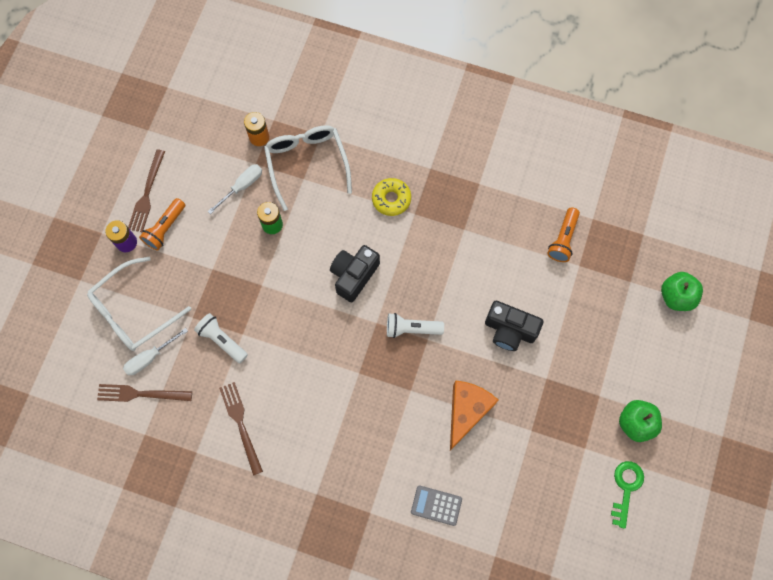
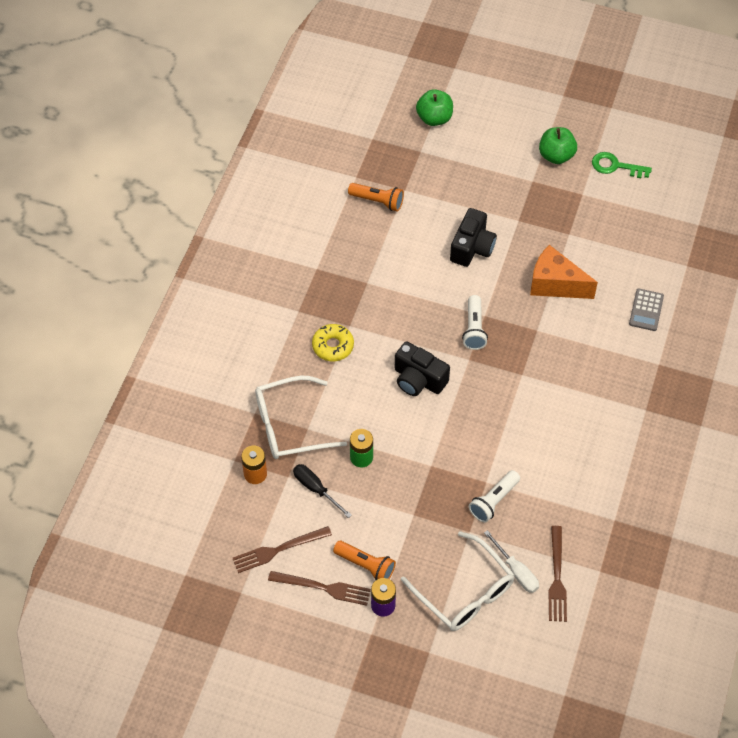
camera: 90 degrees left, 15 degrees down
white screwdriver [208,164,262,214] -> black screwdriver [293,464,352,518]
brown fork [219,382,263,476] -> brown fork moved to [232,526,332,573]

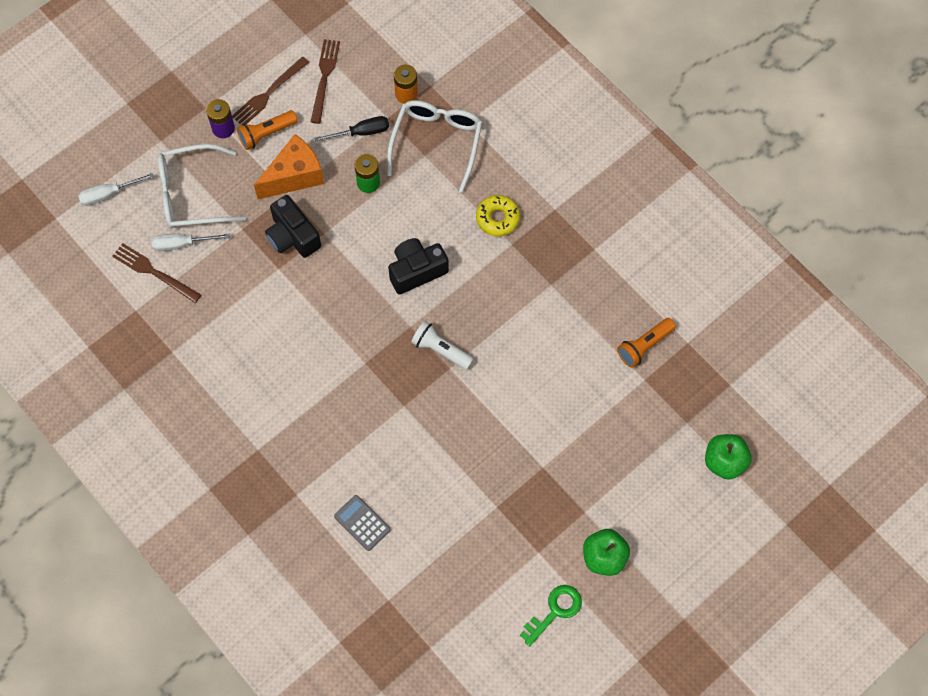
camera: 120 degrees right, 10 degrees up
black camera [450,208,497,267] -> black camera moved to [265,195,321,258]
white flashlight [469,470,520,523] -> none
orange cheese [530,245,598,299] -> orange cheese moved to [254,134,324,199]
none -> white screwdriver [78,173,154,206]

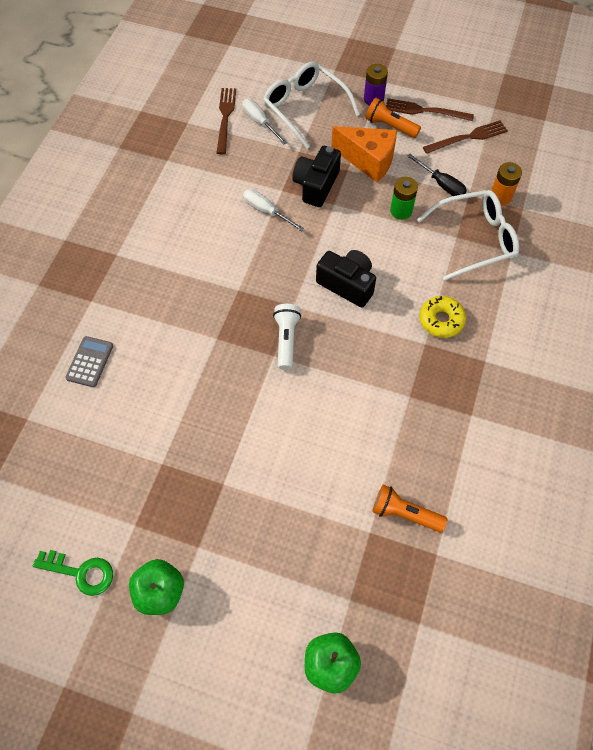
camera: 60 degrees right, 5 degrees down
white screwdriver [78,173,154,206] -> white screwdriver moved to [243,189,304,232]

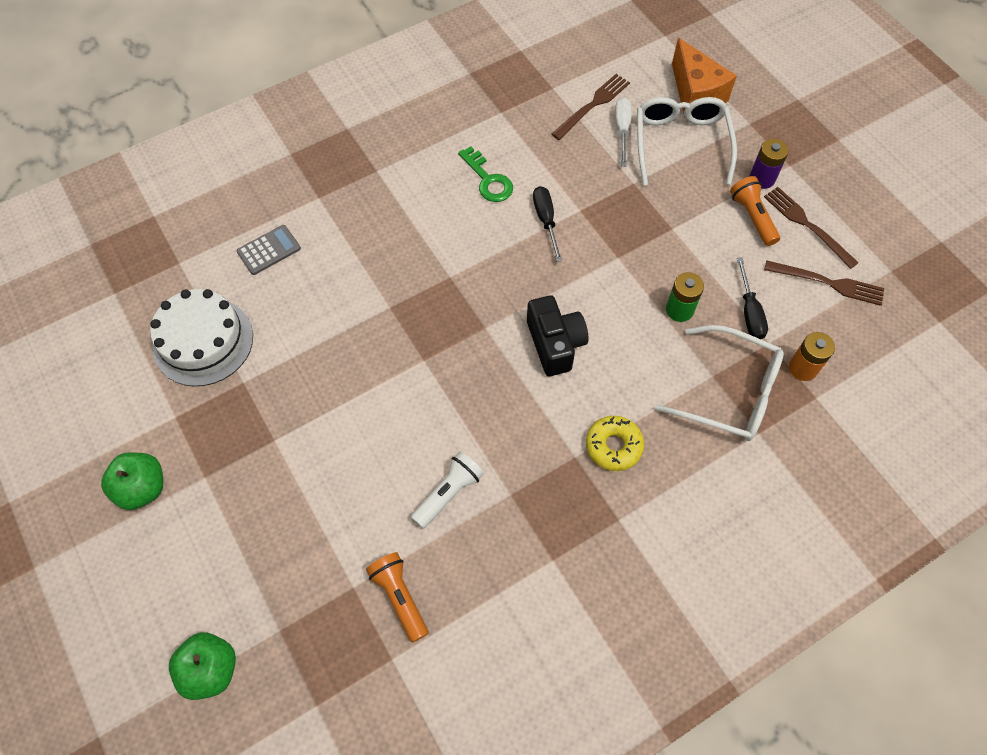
camera: 40 degrees right, 0 degrees up
green key [33,550,113,596] -> green key moved to [458,146,513,202]
white screwdriver [243,189,304,232] -> black screwdriver [533,186,562,262]
white flashlight [273,304,301,370] -> white flashlight moved to [411,452,484,529]
black camera [292,146,341,207] -> none
orange cheese [331,126,397,183] -> orange cheese moved to [672,38,737,118]
none -> white cake [150,289,253,387]

